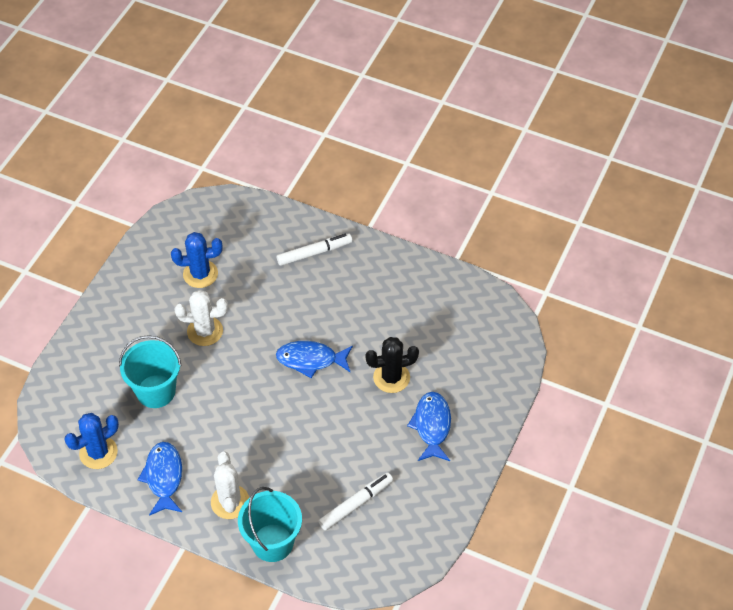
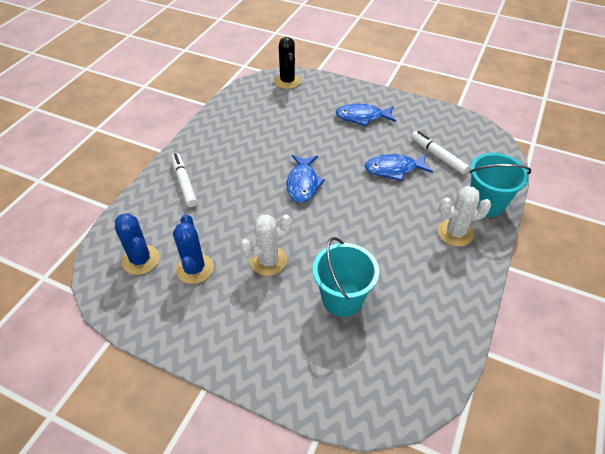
camera: 90 degrees left, 5 degrees down
blue cactus [64,413,119,469] -> blue cactus moved to [115,213,159,275]
blue fish [138,442,182,516] -> blue fish moved to [365,154,433,181]
white cactus [175,290,228,346] -> white cactus turned 60 degrees clockwise [240,214,292,276]
black cactus [365,337,419,393] -> black cactus moved to [274,37,301,89]

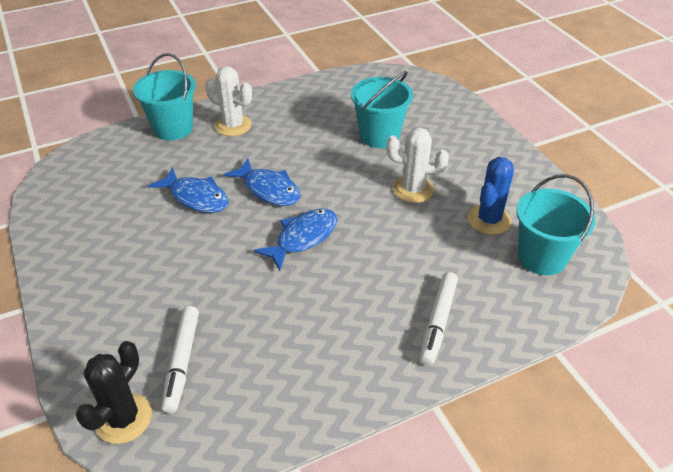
camera: 140 degrees left, 5 degrees down
blue cactus [115,213,159,275] -> turquoise bucket [516,174,595,275]
blue fish [335,104,396,127] -> blue fish moved to [223,158,300,206]
white marker [411,131,470,174] -> white marker moved to [161,306,199,413]

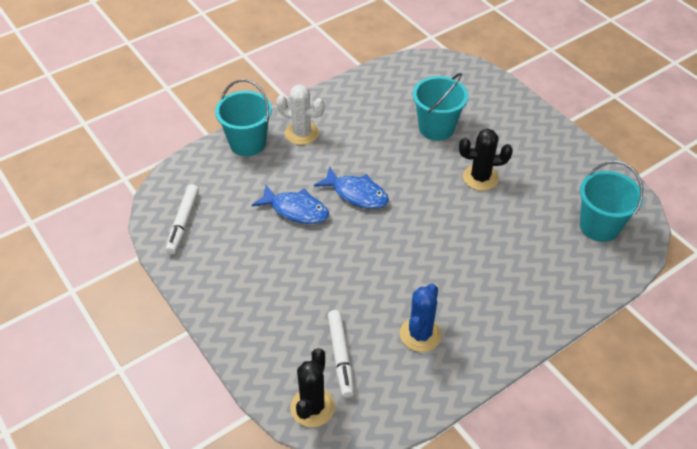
camera: 10 degrees left, 5 degrees up
blue fish [254,209,338,271] -> none
white cactus [386,128,449,203] -> black cactus [459,129,513,191]
white marker [420,272,458,366] -> white marker moved to [166,184,199,254]
blue cactus [468,157,514,235] -> blue cactus moved to [400,284,441,352]

